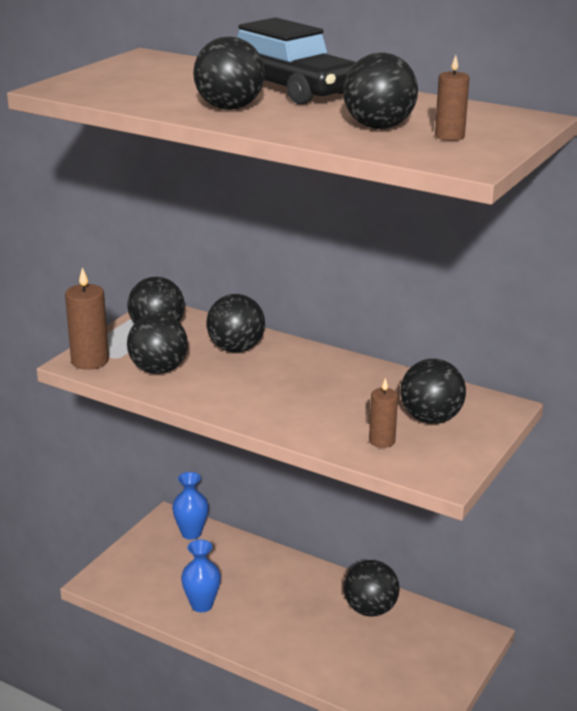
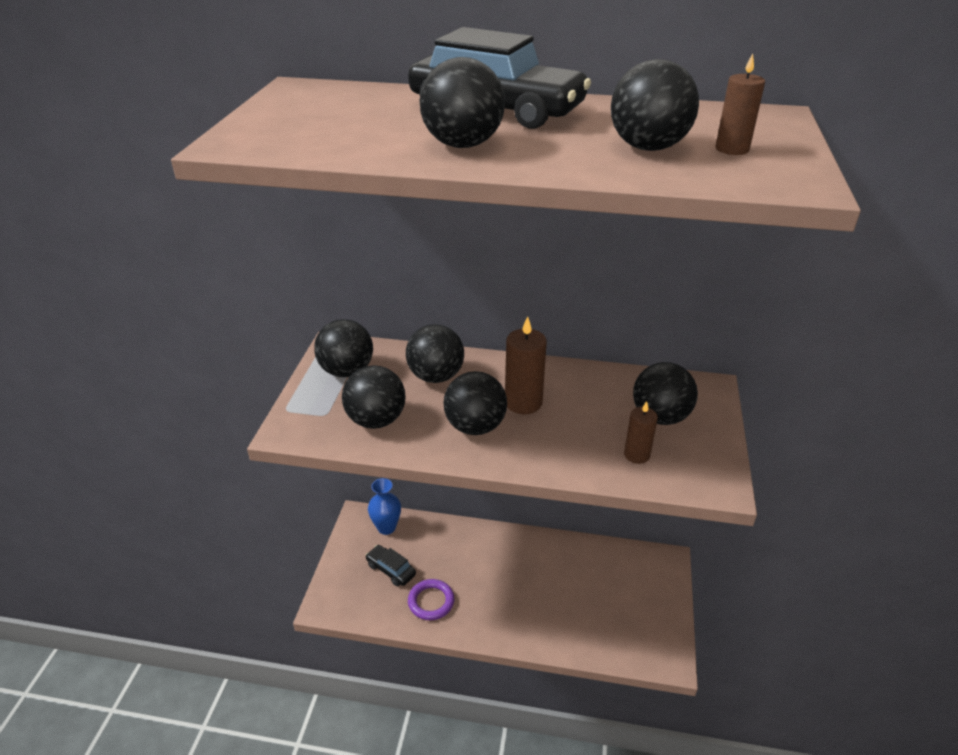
camera: 20 degrees left, 10 degrees up
brown candle [65,267,109,370] -> brown candle moved to [505,316,547,414]
blue vase [181,540,221,612] -> purple ring [408,579,454,620]
black ball [344,560,400,617] -> black ball moved to [443,371,507,435]
none -> black car [365,545,416,586]

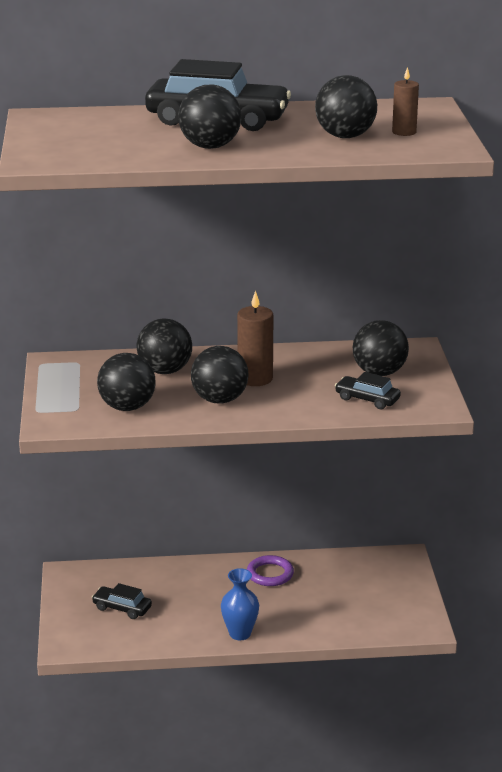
camera: 15 degrees left, 10 degrees down
black ball [314,319,373,377] -> none
blue vase [368,478,401,535] -> blue vase moved to [221,568,259,640]
purple ring [408,579,454,620] -> purple ring moved to [247,555,294,586]
brown candle [624,401,658,464] -> black car [335,372,401,409]

